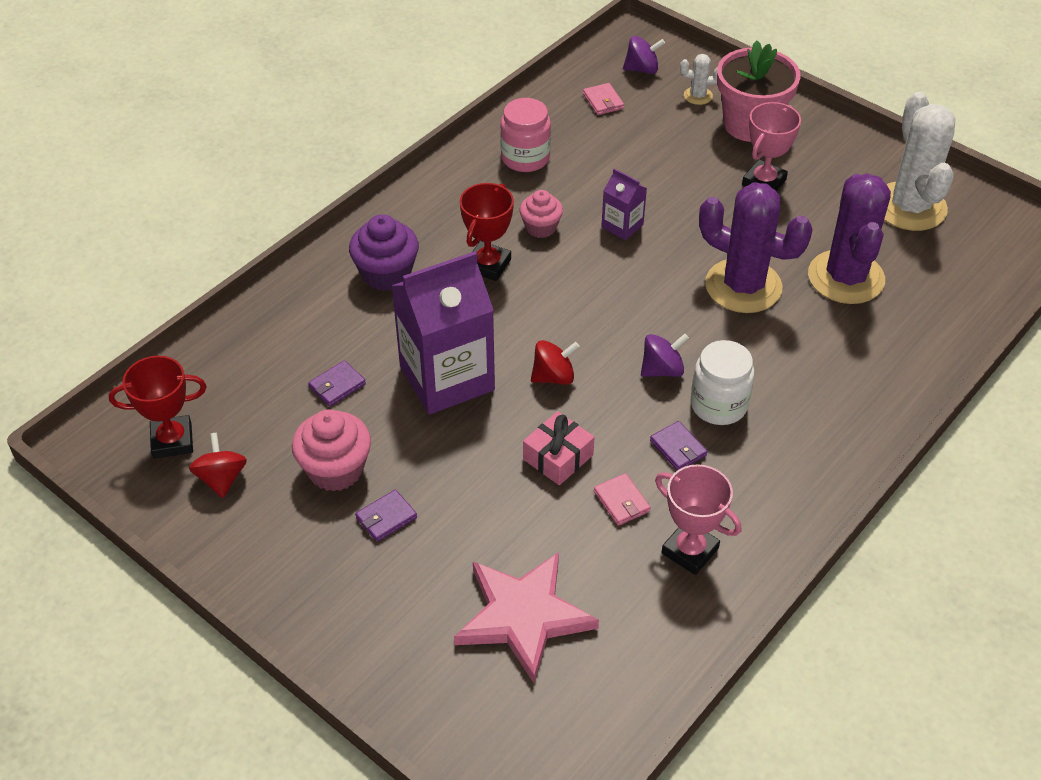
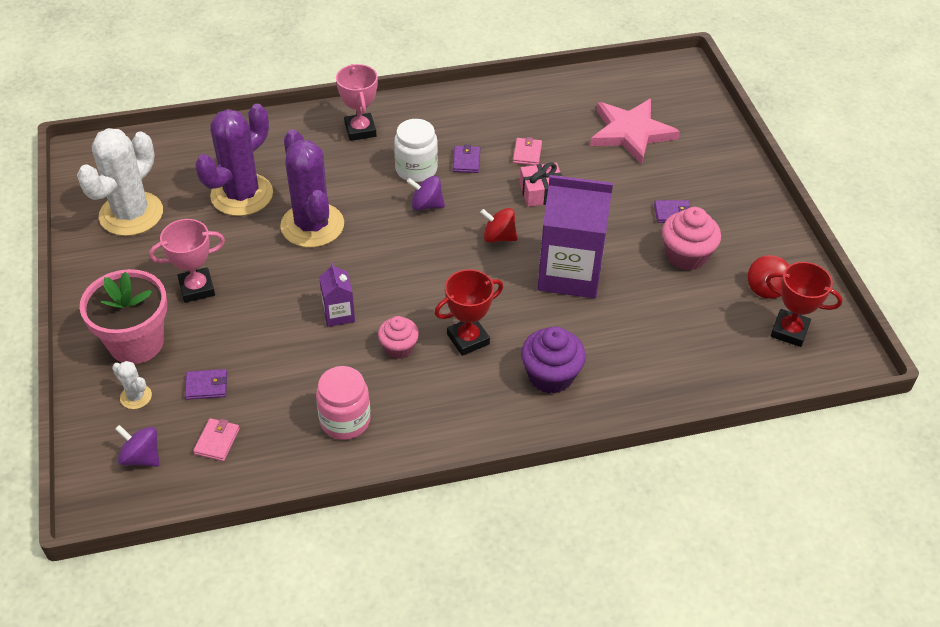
camera: 145 degrees left, 0 degrees up
purple wallet [308,360,366,407] -> purple wallet moved to [185,369,227,400]
pink trophy [655,464,741,575] -> pink trophy moved to [336,64,378,141]

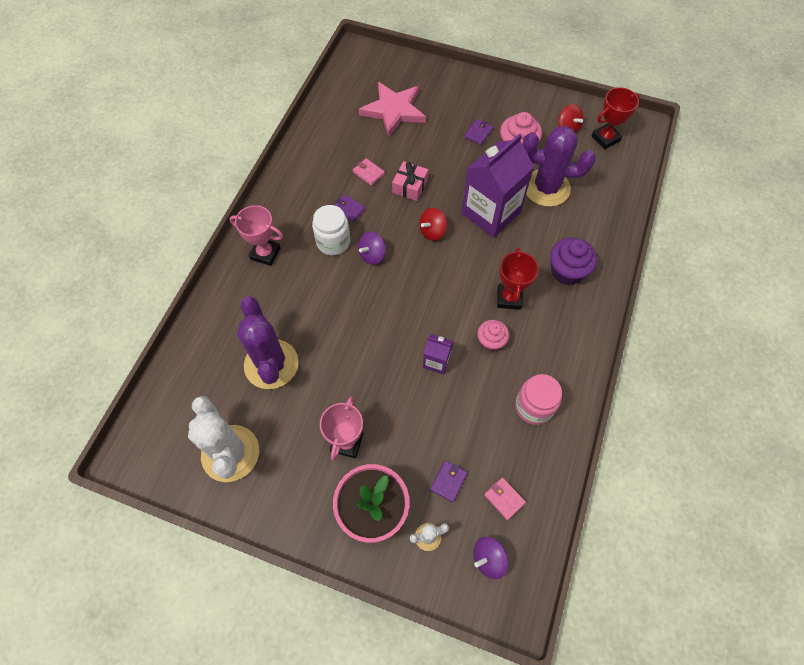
camera: 55 degrees left, 15 degrees up
purple cactus [280,129,344,248] -> purple cactus moved to [523,126,596,207]

